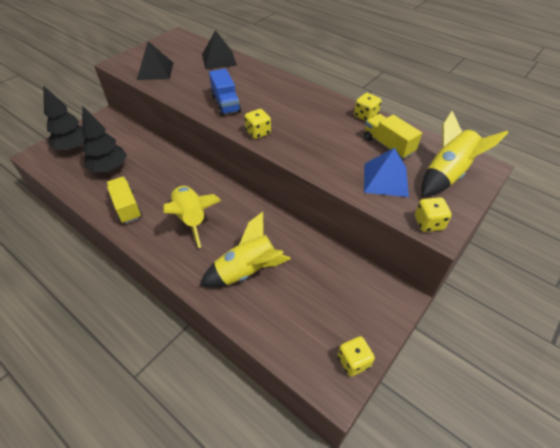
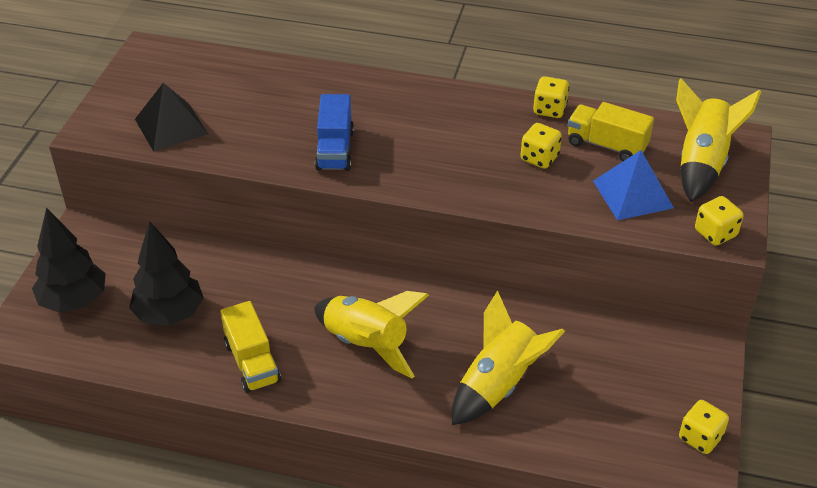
camera: 25 degrees left, 5 degrees down
yellow truck [107,177,142,224] -> yellow truck turned 150 degrees counterclockwise [220,301,281,393]
black pyramid [202,30,237,69] -> none
blue truck [209,68,241,116] -> blue truck turned 45 degrees clockwise [315,94,354,171]
yellow dice [244,109,271,139] -> yellow dice moved to [520,123,562,169]

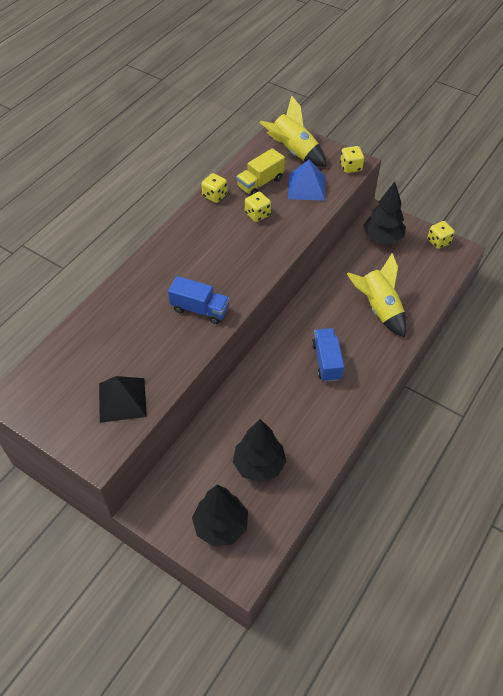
camera: 70 degrees left, 10 degrees up
yellow truck [220,301,281,393] -> none
yellow rocket [314,291,429,378] -> blue truck [312,328,344,382]
none -> black tree [364,181,406,244]

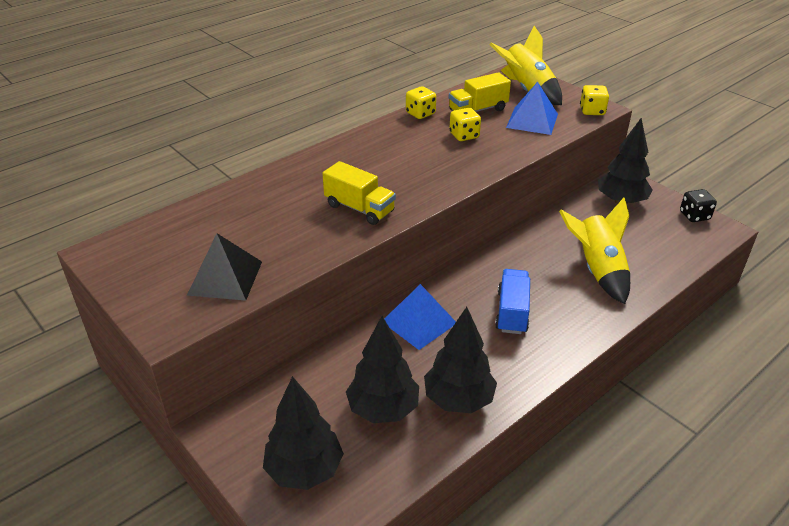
camera: 15 degrees right, 15 degrees down
blue truck [168,276,229,324] -> yellow truck [322,161,396,225]
yellow dice [427,221,455,249] -> black dice [680,189,717,222]
none -> blue pyramid [384,284,456,350]
none -> black tree [424,307,497,413]

